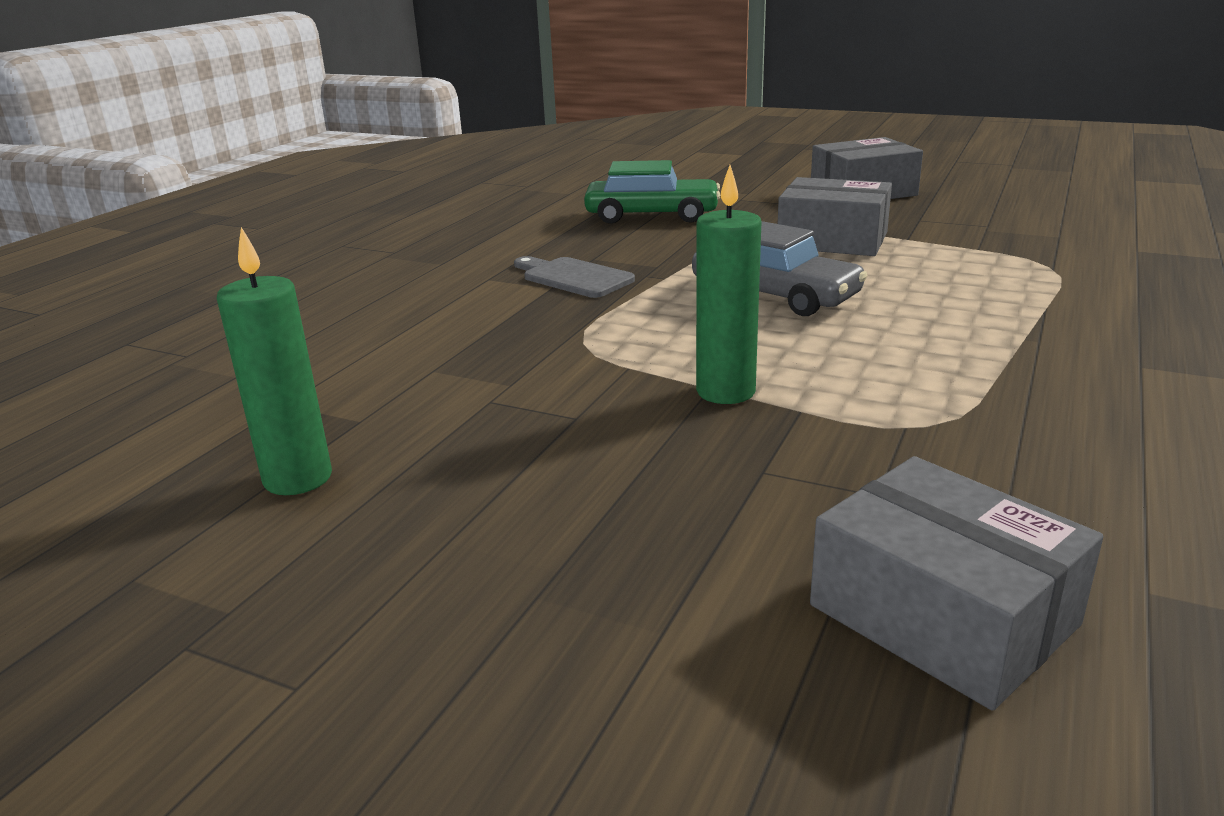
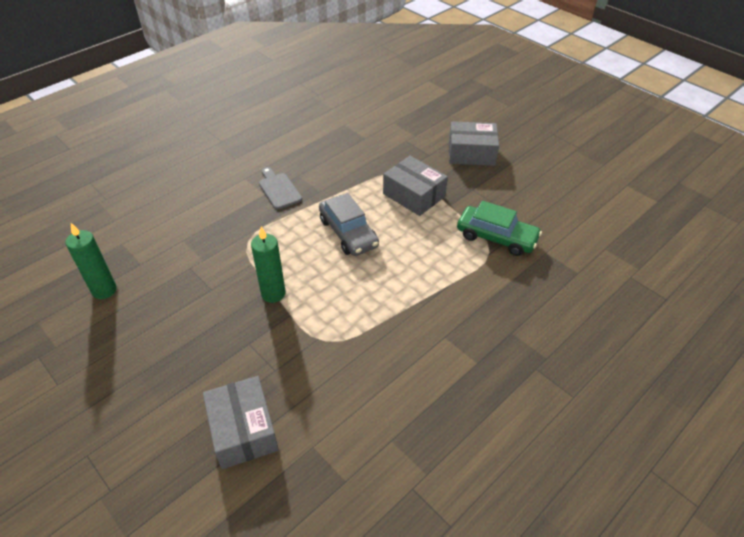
camera: 20 degrees right, 20 degrees up
green car [584,160,720,224] -> green car moved to [457,201,542,256]

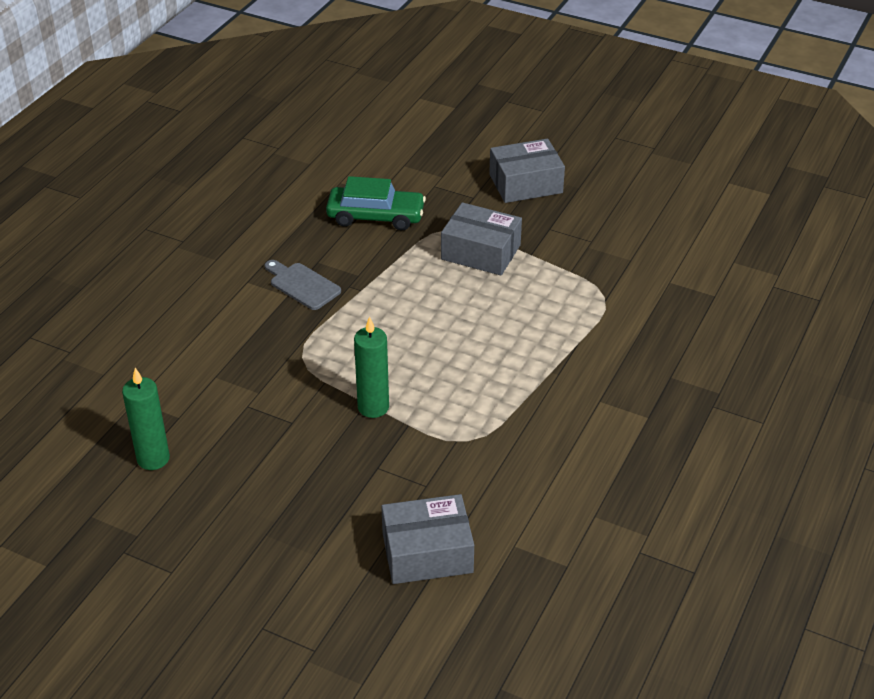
camera: 20 degrees left, 5 degrees down
grey box [203,376,279,469] -> grey box turned 60 degrees counterclockwise [381,494,474,584]
grey car [319,193,379,256] -> none
green car [457,201,542,256] -> green car moved to [326,176,426,230]

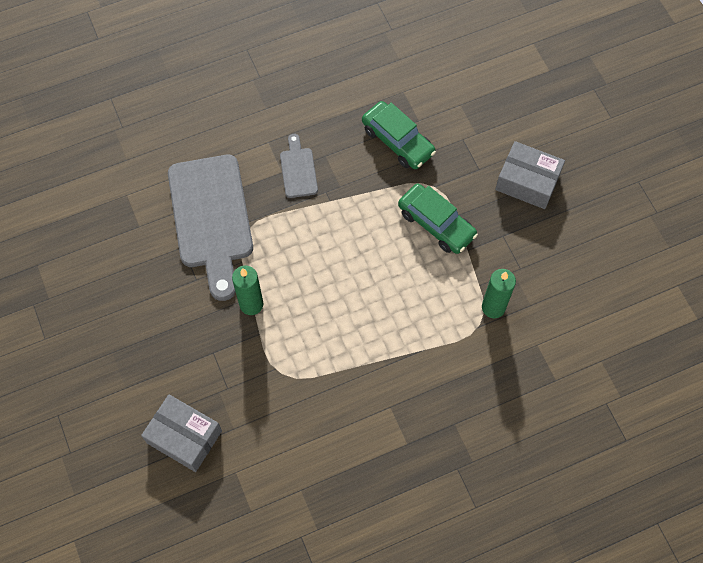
camera: 40 degrees right, 25 degrees up
green candle [122,368,170,470] -> green candle moved to [482,269,516,318]
grey box [441,202,522,275] -> green car [398,183,478,254]
none -> grey cutting board [168,155,253,301]

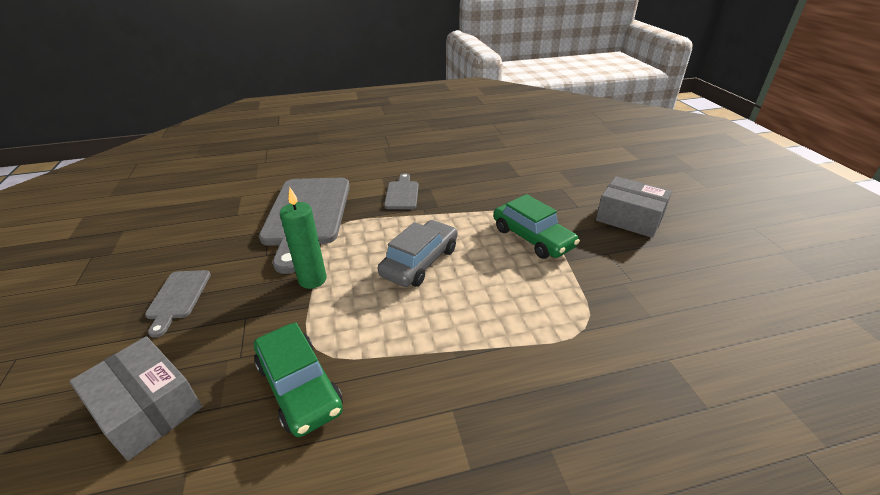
camera: 10 degrees right, 30 degrees down
green car [362,101,436,169] -> green car moved to [254,323,343,437]
green candle [482,269,516,318] -> none
none -> grey cutting board [145,270,211,338]
none -> grey car [378,220,458,287]

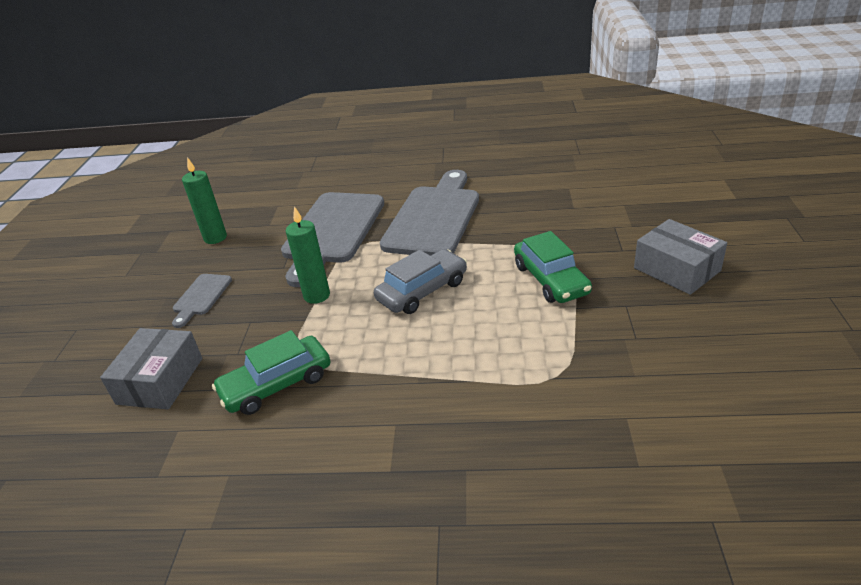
camera: 20 degrees right, 0 degrees up
grey box [69,336,202,461] -> grey box turned 45 degrees clockwise [100,328,202,409]
green car [254,323,343,437] -> green car turned 75 degrees clockwise [212,330,330,415]
grey cutting board [384,173,419,209] -> grey cutting board [380,170,479,256], size x2.17
none -> green candle [182,157,227,244]

